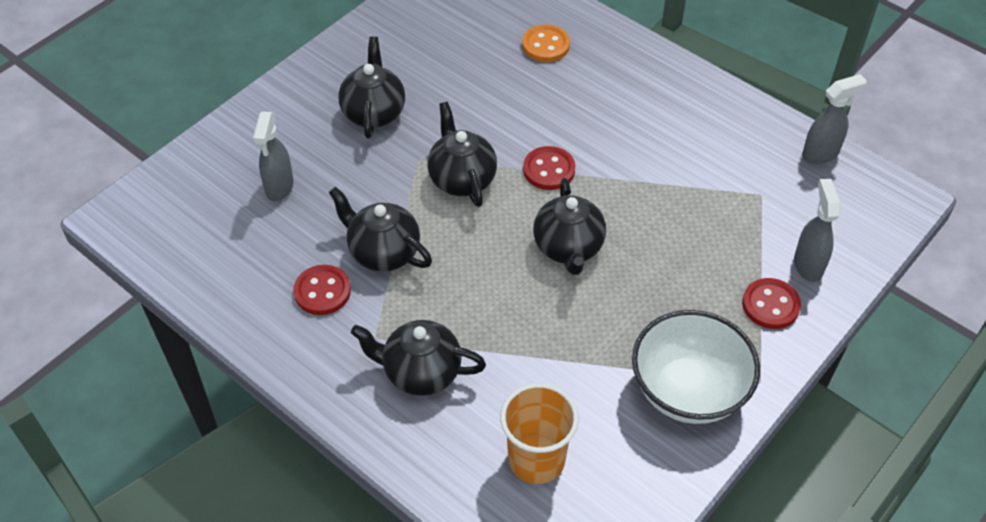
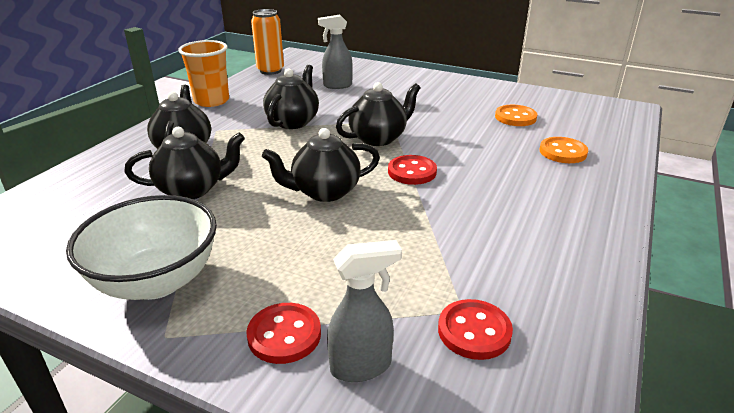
camera: 75 degrees right, 20 degrees down
red button [294,265,351,315] -> red button moved to [438,299,513,360]
black teapot [338,37,405,138] -> black teapot moved to [124,127,245,199]
orange cup [500,383,579,484] -> orange cup moved to [178,40,229,107]
grey spray bottle [802,74,867,164] -> none
none -> orange can [251,9,284,75]
none -> orange button [495,105,538,126]

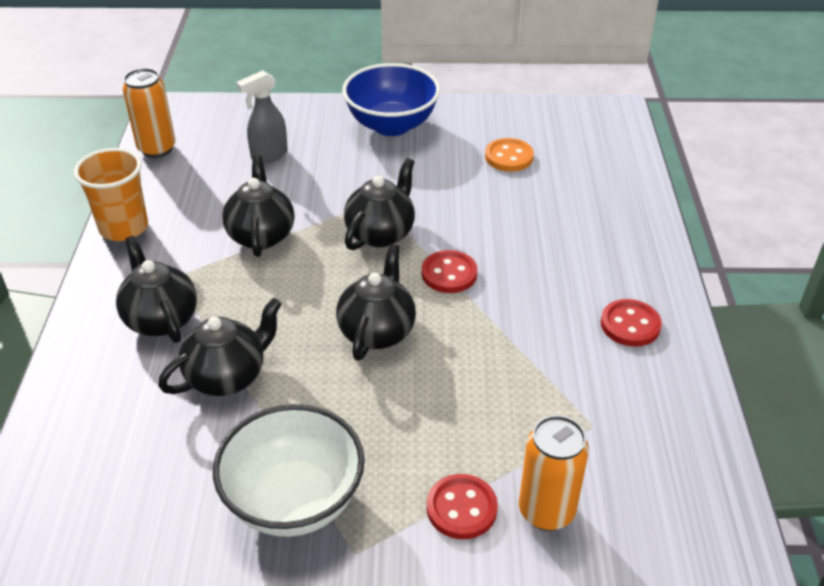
camera: 25 degrees left, 10 degrees up
black teapot [262,128,380,202] -> black teapot turned 150 degrees clockwise [336,244,416,360]
grey spray bottle [327,240,402,382] -> orange can [519,415,589,531]
red button [438,299,513,360] -> red button moved to [601,299,662,347]
orange button [539,137,588,163] -> none
none -> blue bowl [342,63,440,136]

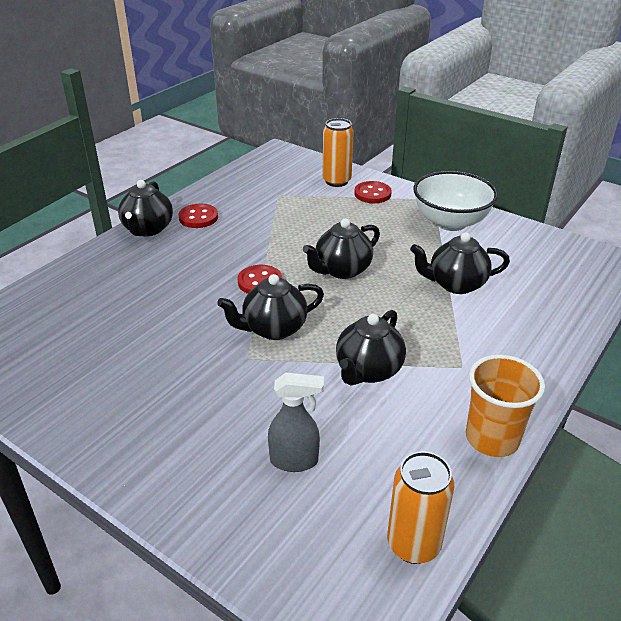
camera: 145 degrees left, 5 degrees down
black teapot [116,236,197,343] -> black teapot moved to [118,180,173,236]
blue bowl [342,63,440,136] -> none
orange button [485,138,534,172] -> none

